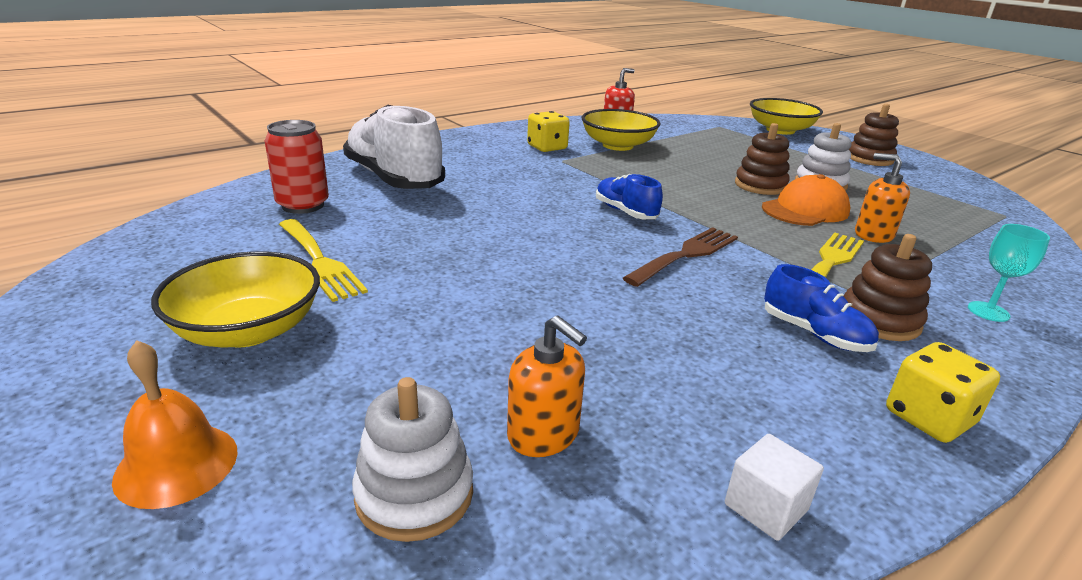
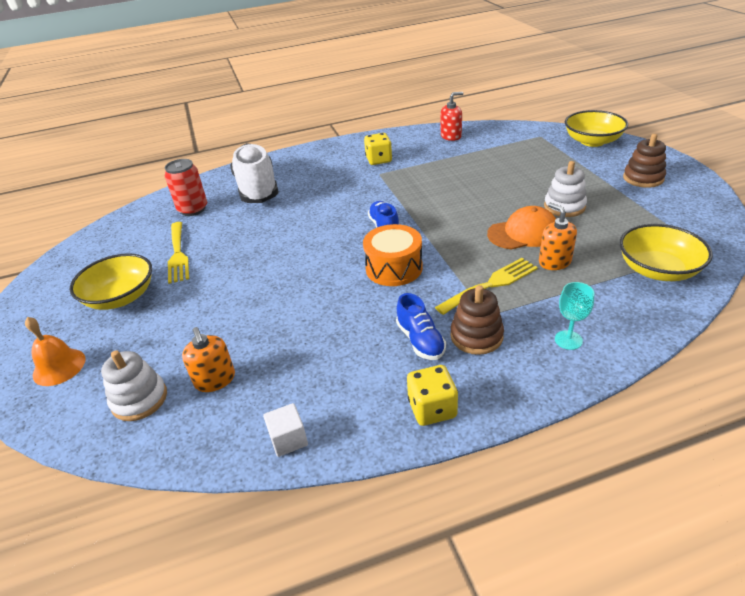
camera: 25 degrees right, 10 degrees up
yellow bowl [582,109,661,151] -> yellow bowl moved to [619,224,713,281]
brown fork [623,227,738,287] -> orange drum [363,224,423,286]
brown stacking toy [735,123,790,195] -> none

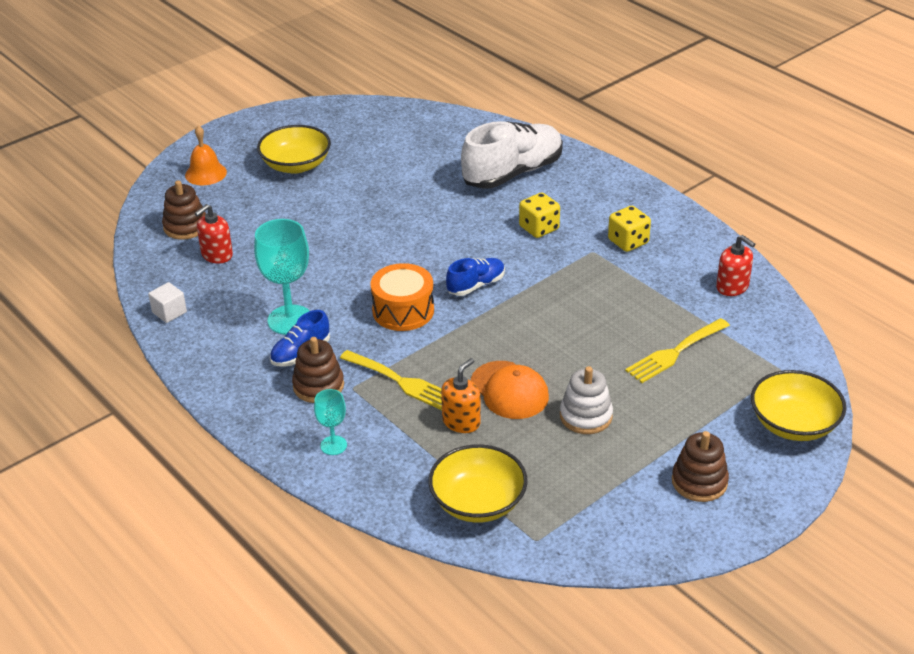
camera: 65 degrees right, 0 degrees up
white stacking toy [101,350,167,421] -> brown stacking toy [162,180,206,240]
red can [165,159,207,216] -> none
yellow fork [168,222,189,284] -> yellow fork moved to [625,318,730,383]
orange soap dispenser [182,327,235,392] -> red soap dispenser [195,204,233,264]
yellow dice [407,365,458,426] -> yellow dice moved to [519,192,560,238]
none -> turquoise goblet [254,219,310,335]

